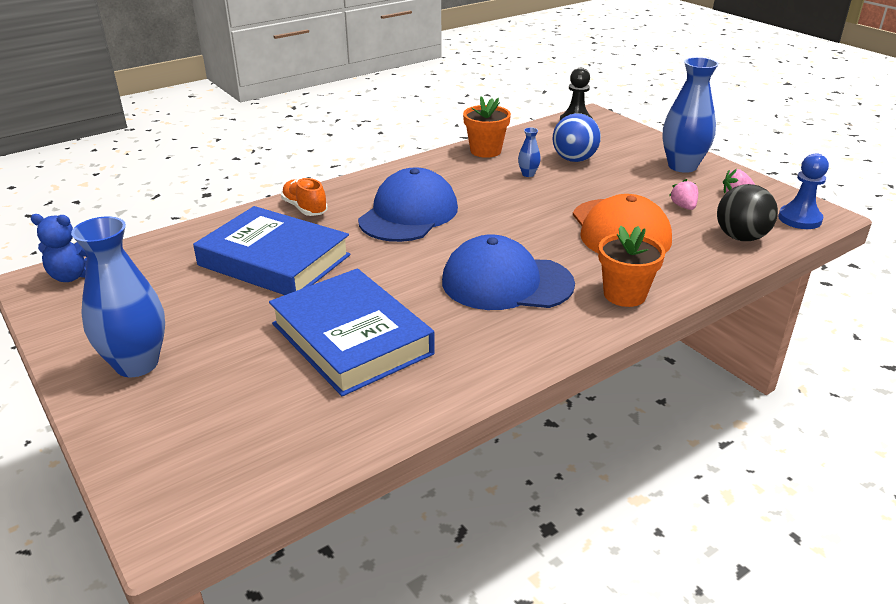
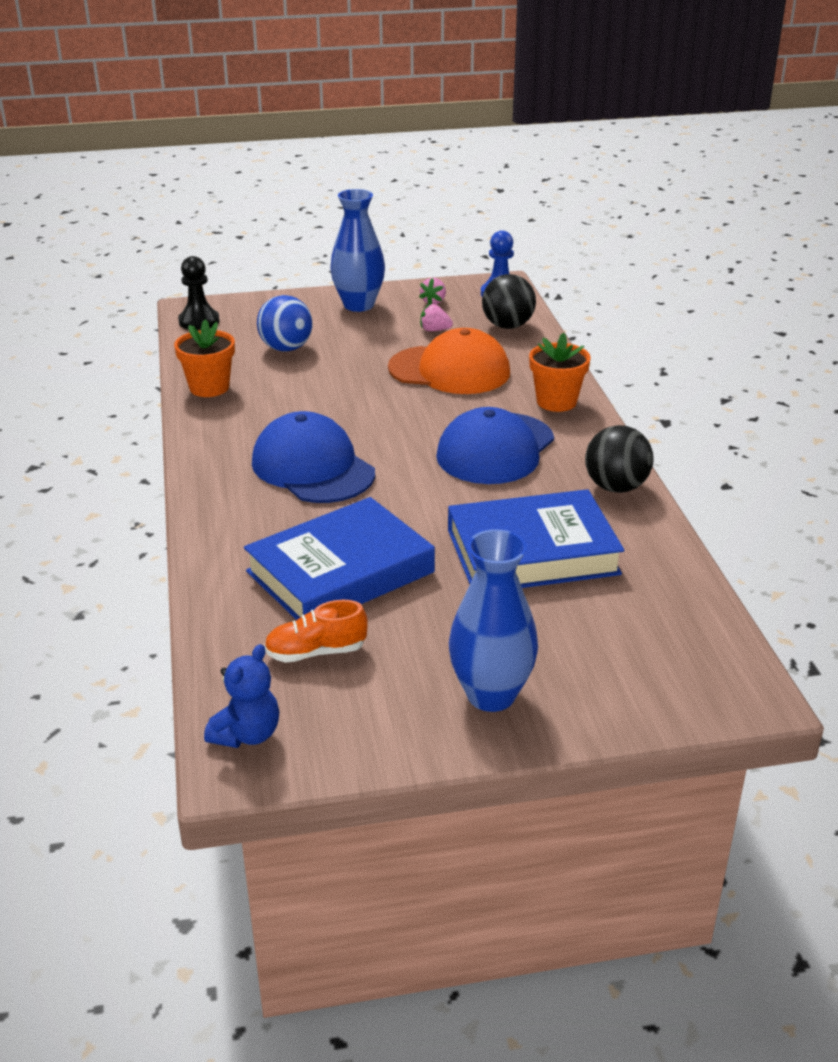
camera: 65 degrees left, 0 degrees up
orange shoe [281,178,328,216] -> orange shoe moved to [264,600,368,663]
blue vase [518,128,541,177] -> none
none -> black ball [585,425,654,493]

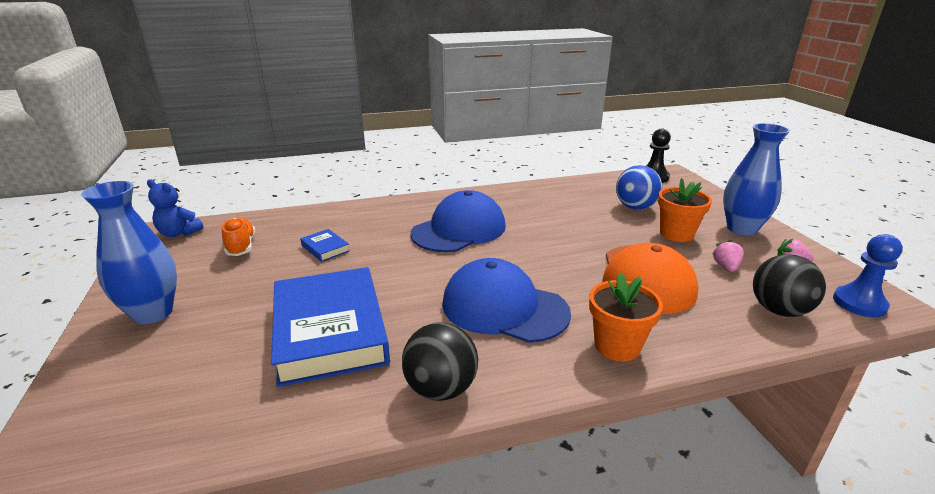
camera: 85 degrees right, 5 degrees down
orange flower pot [174,319,235,397] -> orange flower pot moved to [658,178,712,242]
blue book [244,497,435,620] -> blue book [300,229,350,262], size x0.40

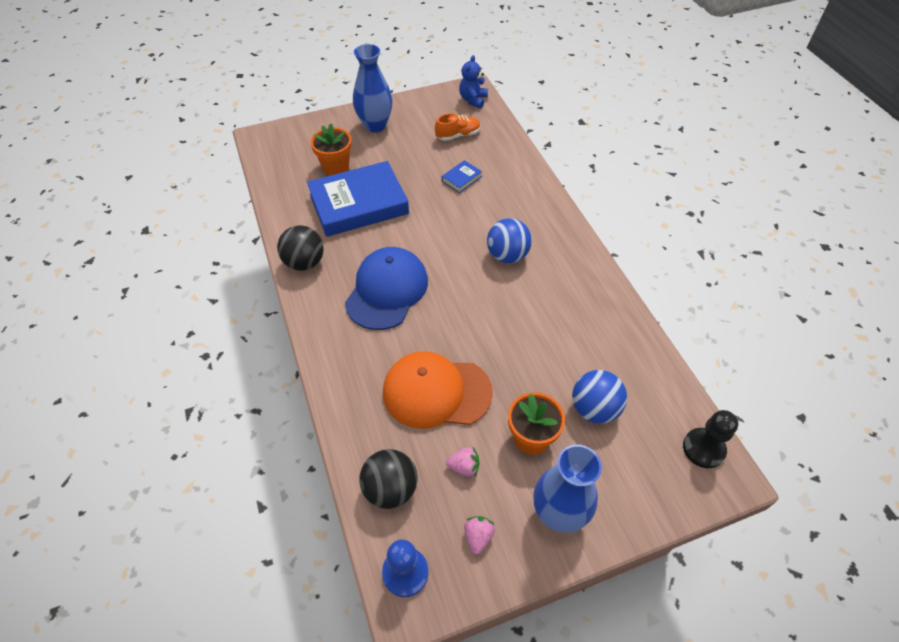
camera: 85 degrees right, 25 degrees up
blue cap [411,190,506,252] -> blue ball [487,218,532,263]
orange flower pot [589,273,663,362] -> orange flower pot moved to [310,124,352,176]

